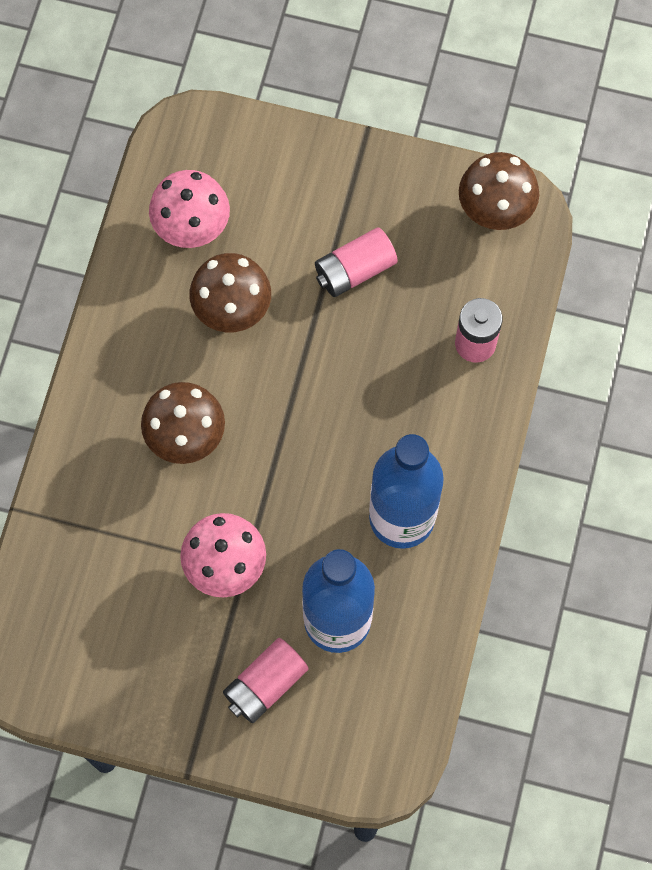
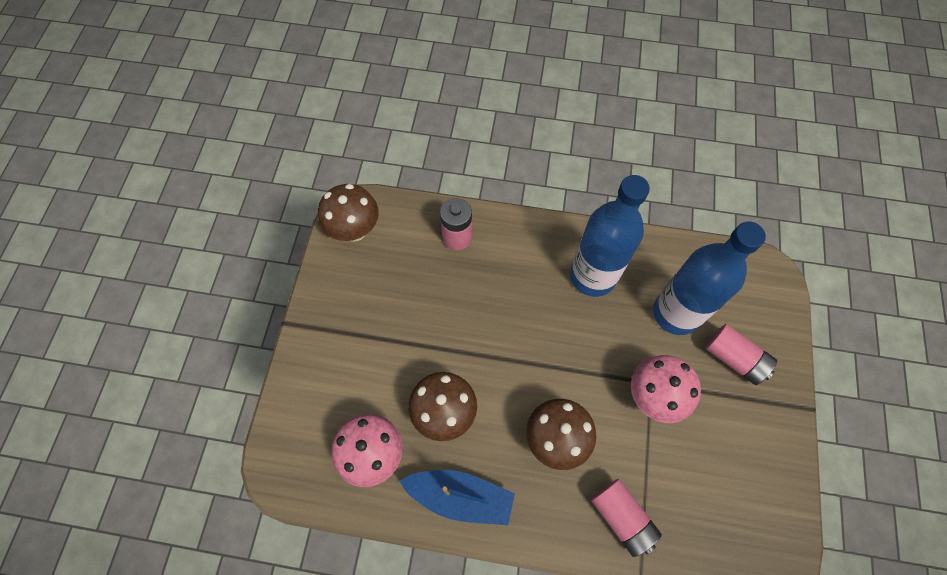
camera: 95 degrees left, 5 degrees down
pink battery [315,227,398,297] -> pink battery moved to [591,479,662,557]
none -> blue boat [399,470,515,525]

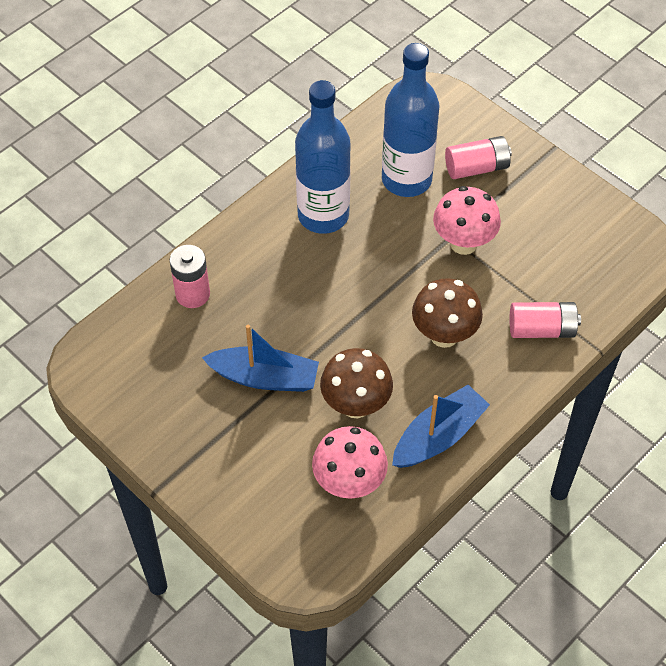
camera: 55 degrees left, 10 degrees down
brown mushroom [318,184,379,241] -> none
none -> blue boat [202,325,319,392]

